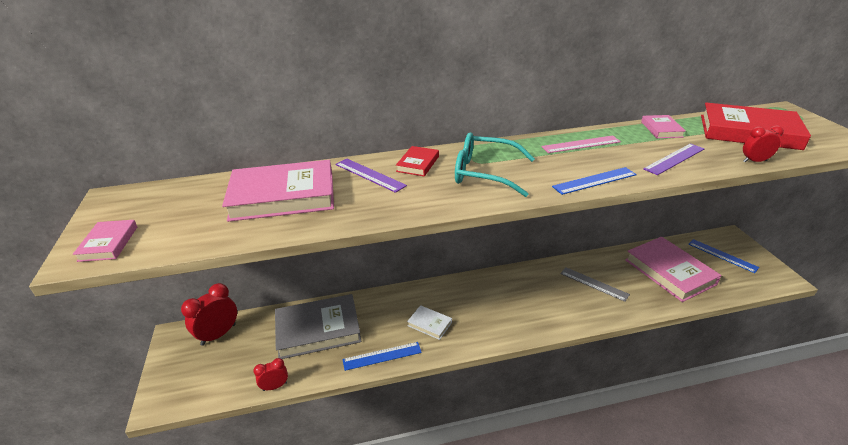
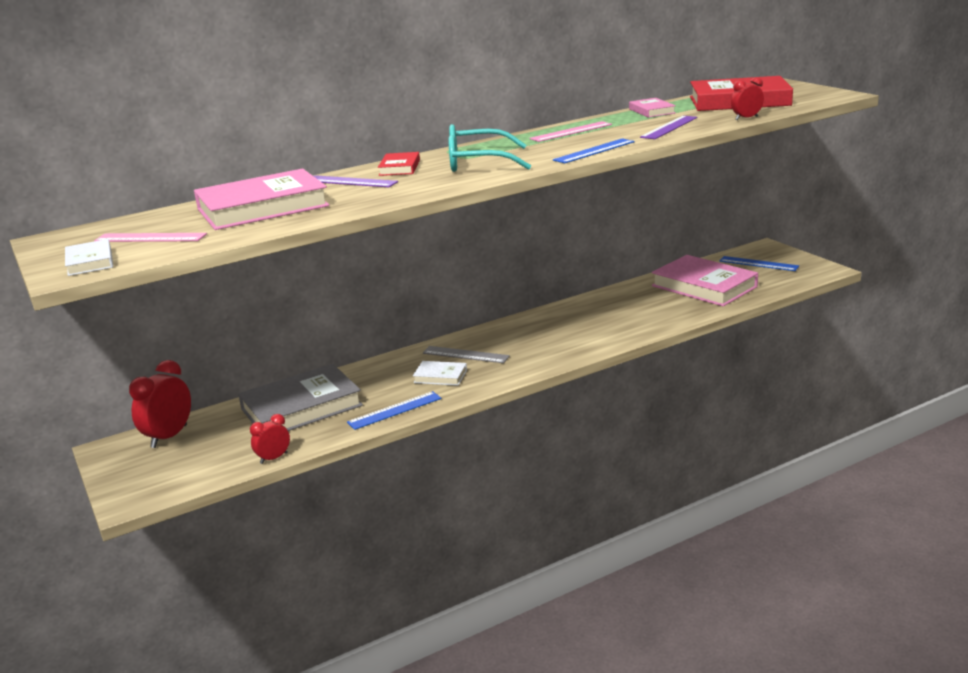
camera: 15 degrees left, 10 degrees down
pink book [73,220,137,262] -> white book [65,239,113,276]
grey ruler [560,267,630,302] -> grey ruler moved to [423,346,510,363]
none -> pink ruler [94,233,207,242]

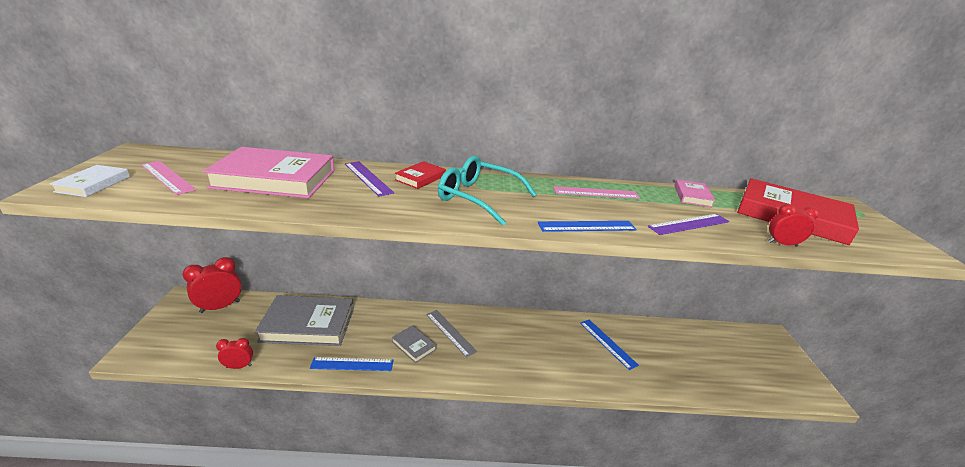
camera: 25 degrees right, 5 degrees up
white book [413,361,467,386] -> grey book [392,325,436,363]
pink book [652,255,758,307] -> none
blue ruler [720,256,799,271] -> blue ruler moved to [580,319,639,370]

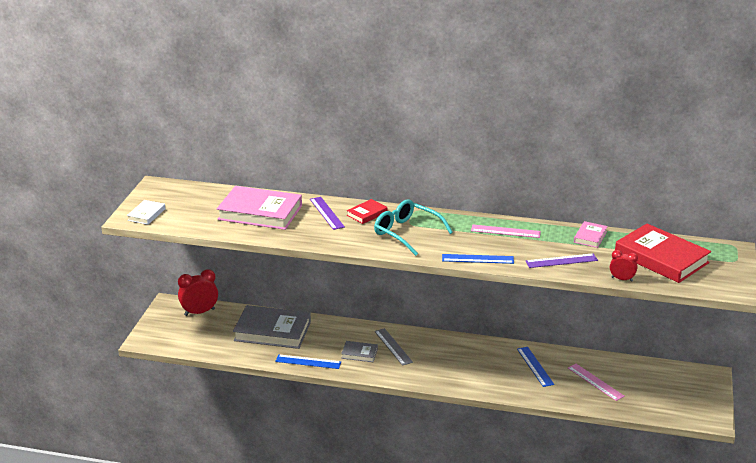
camera: 15 degrees right, 0 degrees up
pink ruler [141,161,196,195] -> pink ruler moved to [568,364,625,401]
red clock [216,338,253,369] -> none
grey book [392,325,436,363] -> grey book turned 45 degrees counterclockwise [341,341,378,362]

